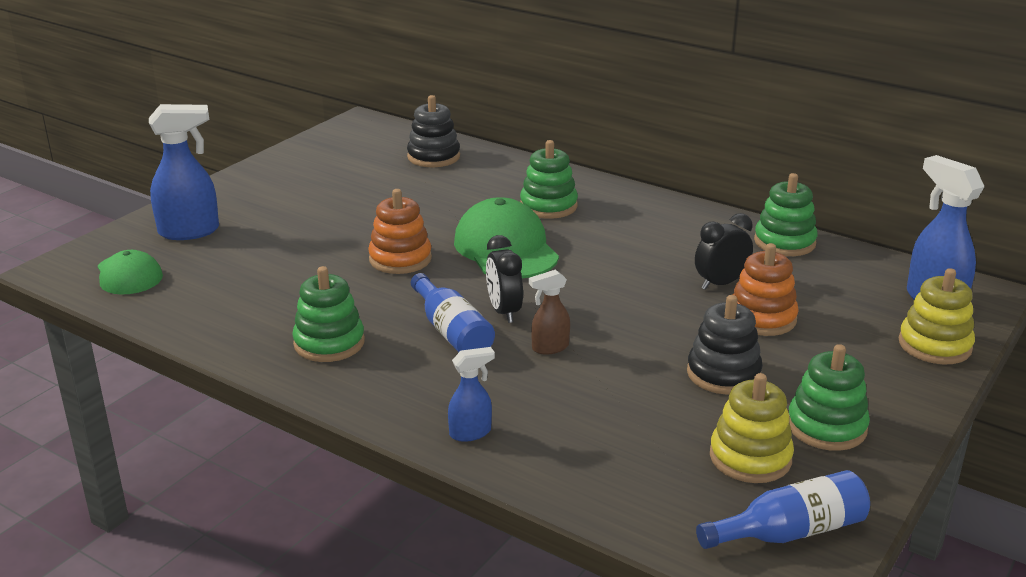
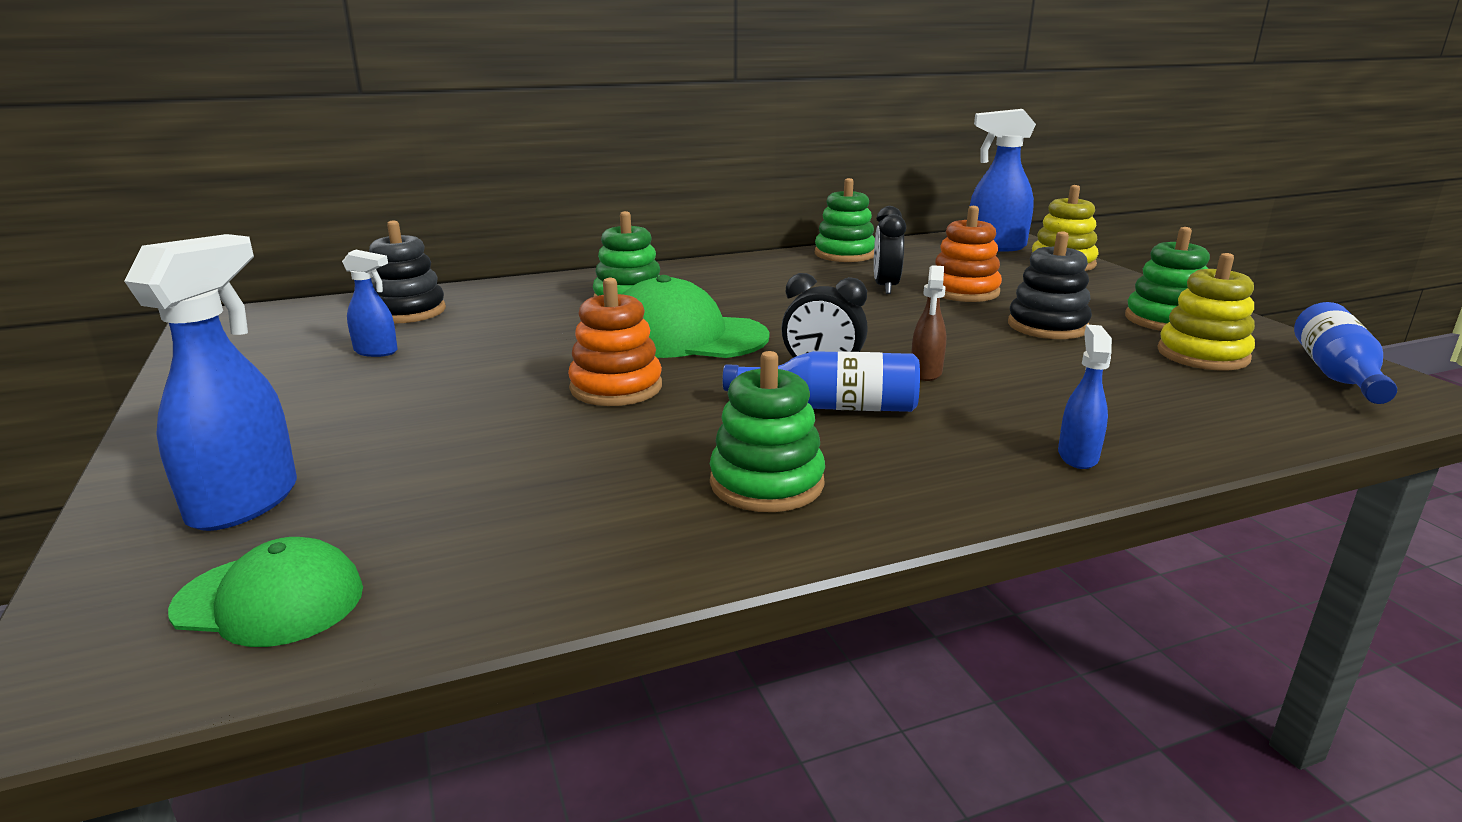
camera: 55 degrees left, 5 degrees down
none -> blue spray bottle [342,250,398,357]

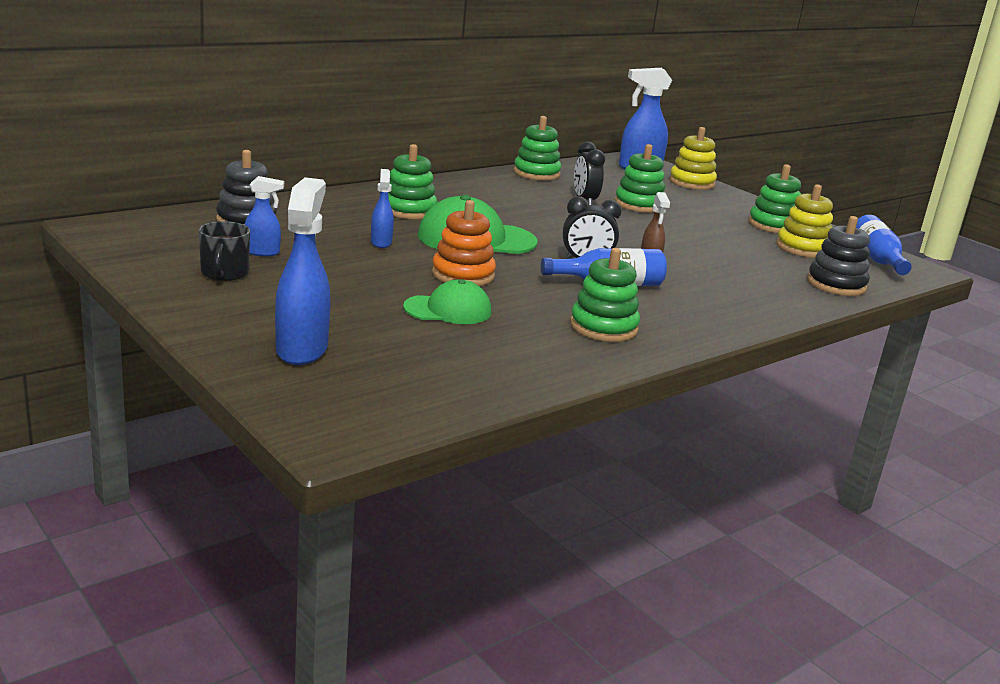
camera: 20 degrees left, 0 degrees up
green cap [168,537,363,647] -> green cap moved to [403,279,491,324]
orange stacking toy [935,206,1002,302] -> green stacking toy [615,144,665,213]
black stacking toy [1008,231,1092,339] -> black stacking toy moved to [807,216,870,296]
blue spray bottle [1058,324,1112,469] -> blue spray bottle moved to [371,169,394,248]
none -> black mug [198,221,250,281]

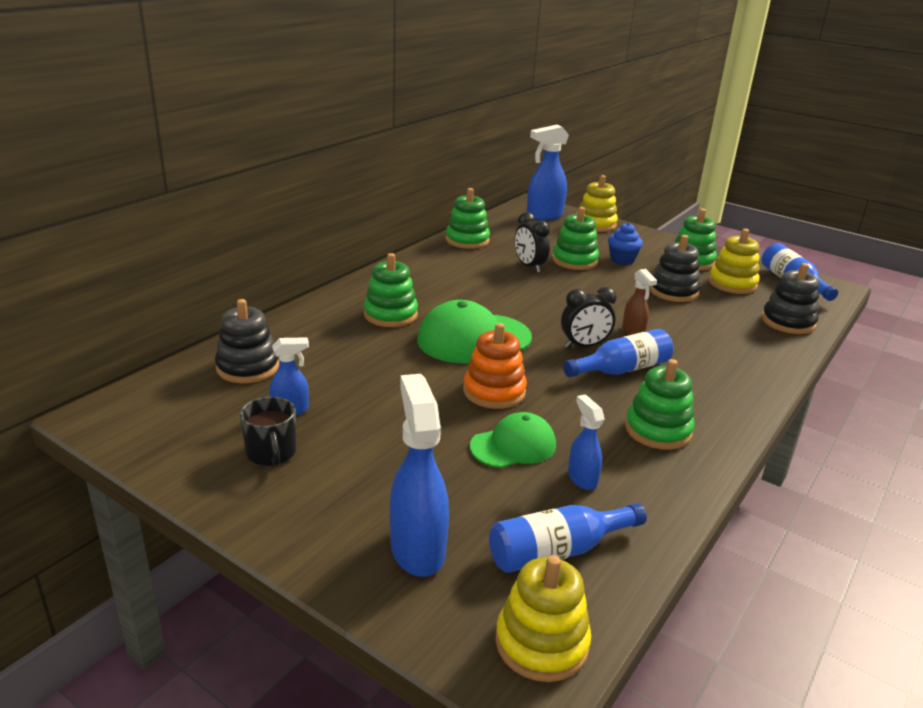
camera: 15 degrees left, 5 degrees up
blue spray bottle [371,169,394,248] -> blue spray bottle moved to [568,395,605,490]
none -> blue bottle [489,503,647,573]
none -> yellow stacking toy [495,555,591,682]
none -> blue cupcake [608,223,643,265]
none -> black stacking toy [649,235,701,302]

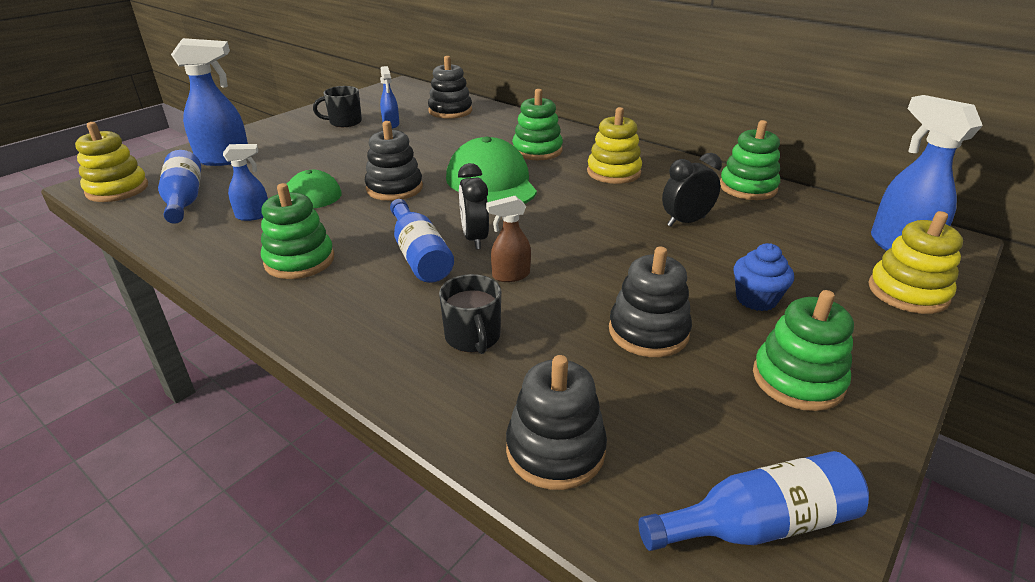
camera: 95 degrees right, 5 degrees up
orange stacking toy [463,323,527,409] -> black stacking toy [365,121,423,201]
green stacking toy [552,207,599,270] -> none
yellow stacking toy [709,229,760,294] -> yellow stacking toy moved to [587,107,642,184]
none -> black mug [439,274,501,354]

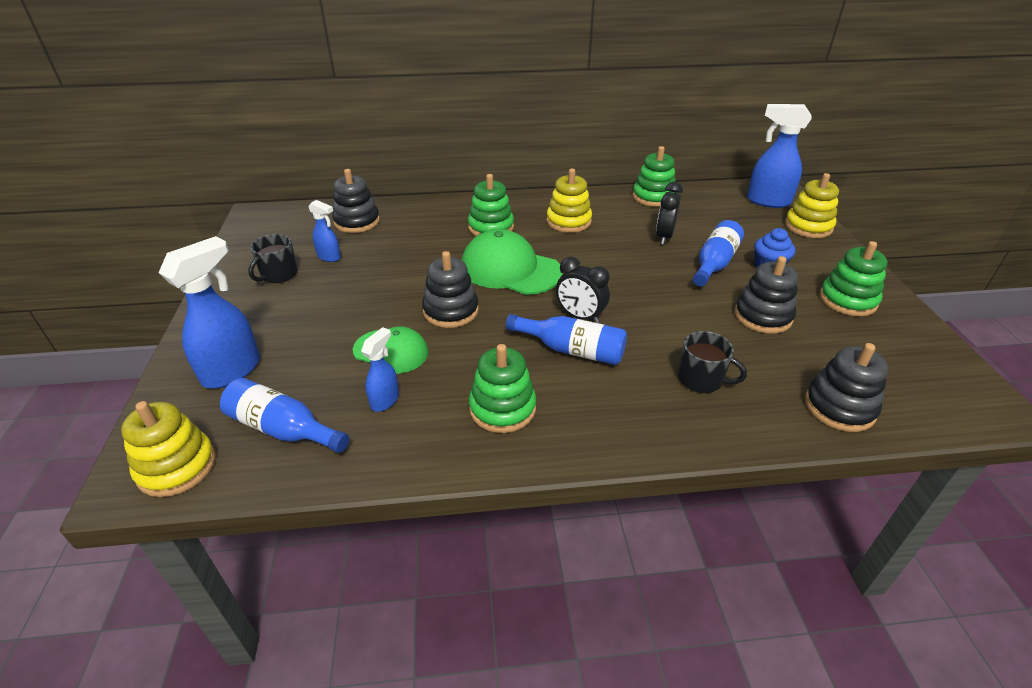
camera: 45 degrees left, 5 degrees up
brown spray bottle [486,196,531,282] -> none
blue bottle [639,451,869,551] -> blue bottle moved to [693,220,744,286]

